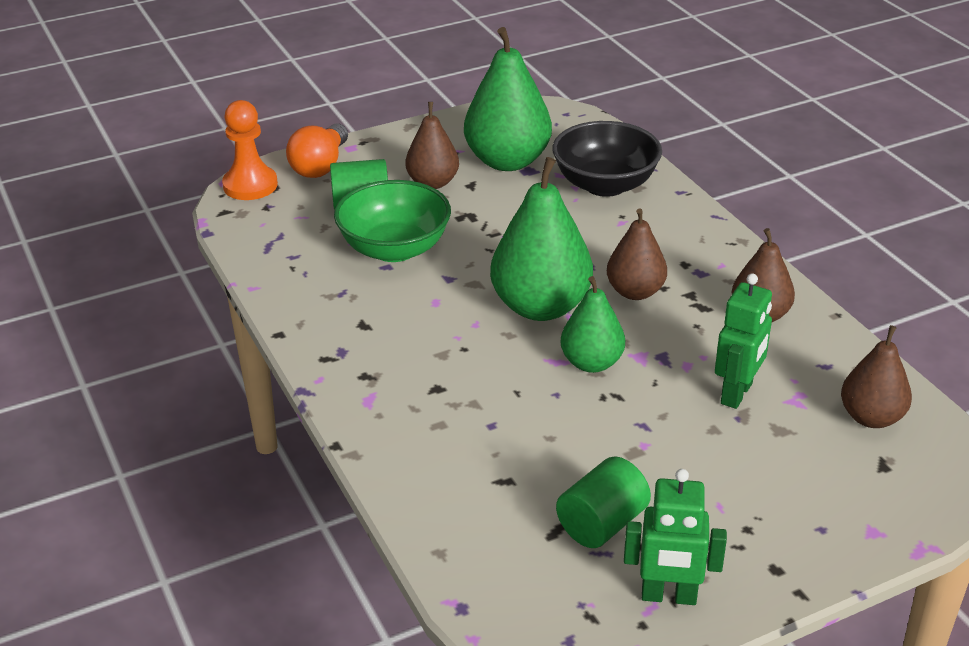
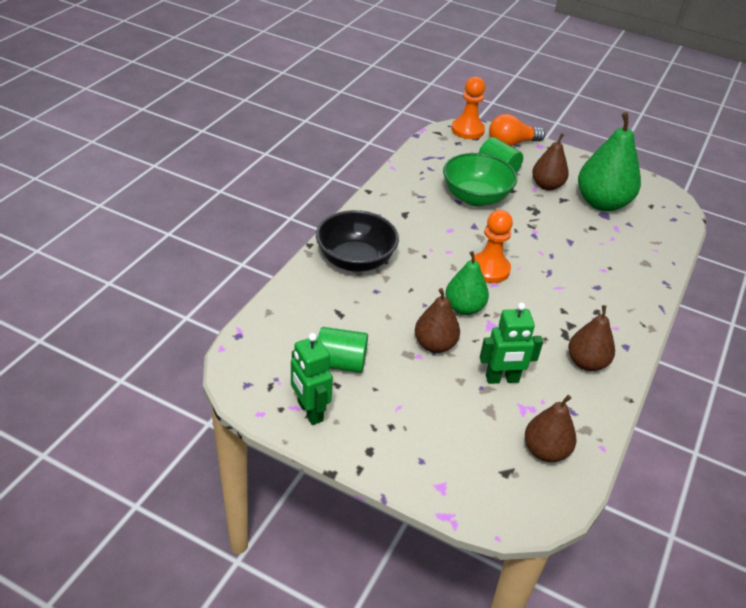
camera: 50 degrees right, 5 degrees up
green pear [490,157,593,321] -> orange pawn [471,210,513,283]
black bowl [552,121,662,197] -> black bowl moved to [316,210,399,272]
brown pear [607,209,667,300] -> brown pear moved to [415,288,460,353]

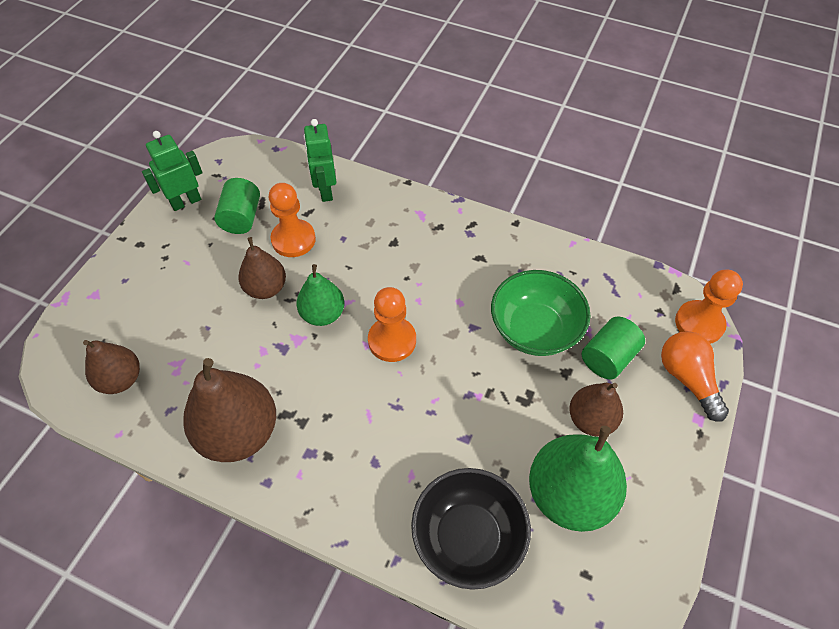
camera: 90 degrees right, 15 degrees up
black bowl [316,210,399,272] -> black bowl moved to [411,468,531,590]
green robot [480,302,543,384] -> green robot moved to [304,119,336,202]
brown pear [568,305,615,371] -> brown pear [183,358,276,462], size x1.67
none -> orange pawn [268,183,316,257]

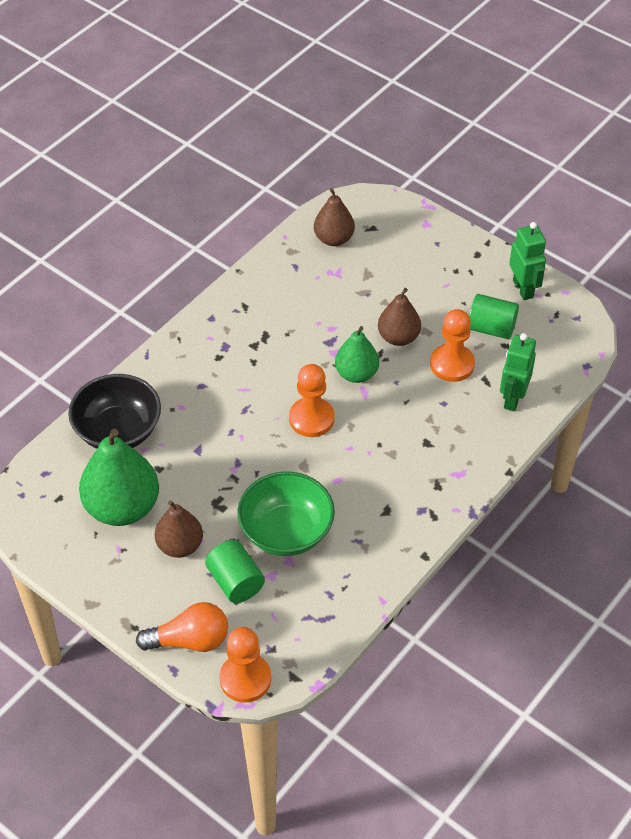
camera: 105 degrees right, 5 degrees down
brown pear [183,358,276,462] -> none
green robot [304,119,336,202] -> green robot turned 75 degrees counterclockwise [500,333,536,411]

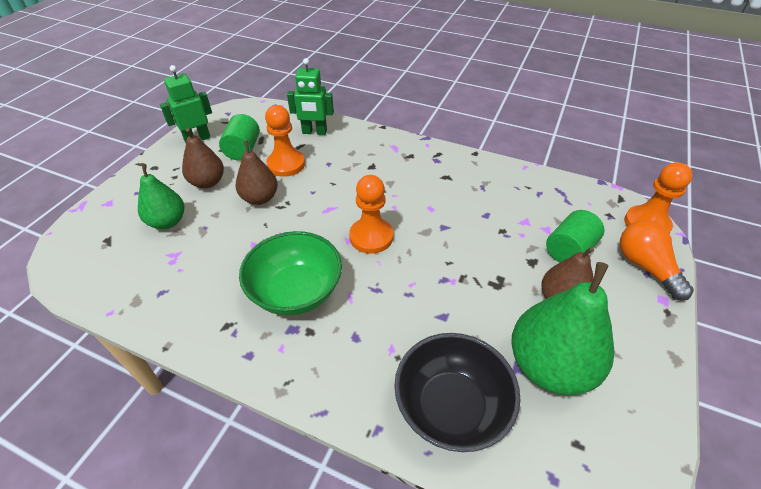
camera: 105 degrees left, 5 degrees down
green bowl [237,471,335,556] -> green bowl moved to [239,231,342,316]
brown pear [314,188,355,246] -> brown pear moved to [182,128,224,188]
green pear [335,326,379,383] -> green pear moved to [138,164,184,229]

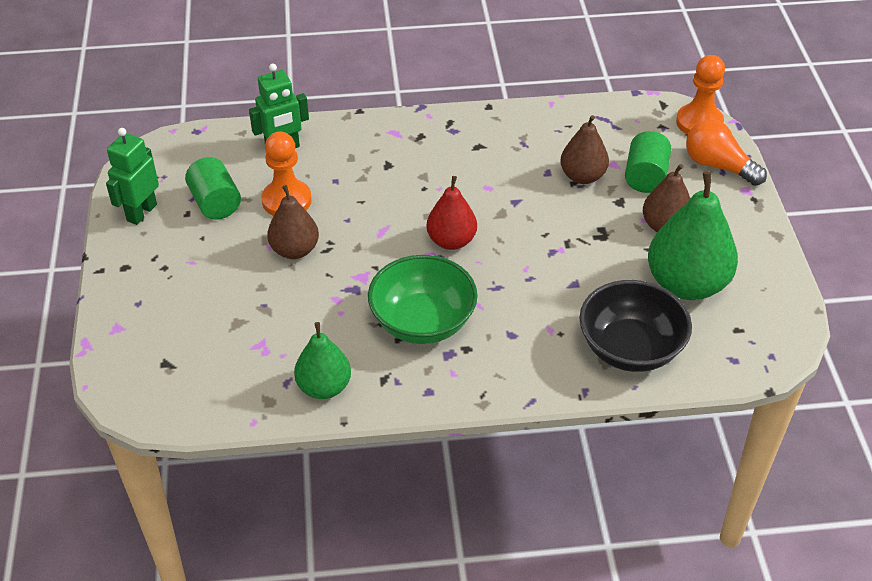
camera: 30 degrees left, 0 degrees up
green pear [138,164,184,229] -> green pear moved to [294,322,351,399]
brown pear [182,128,224,188] -> brown pear moved to [560,115,609,184]
orange pawn [349,175,393,254] -> red pear [426,176,477,250]

